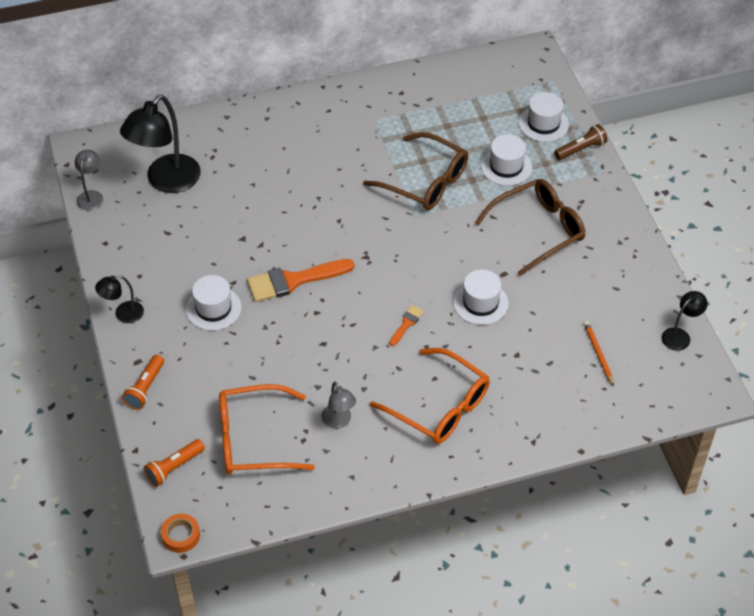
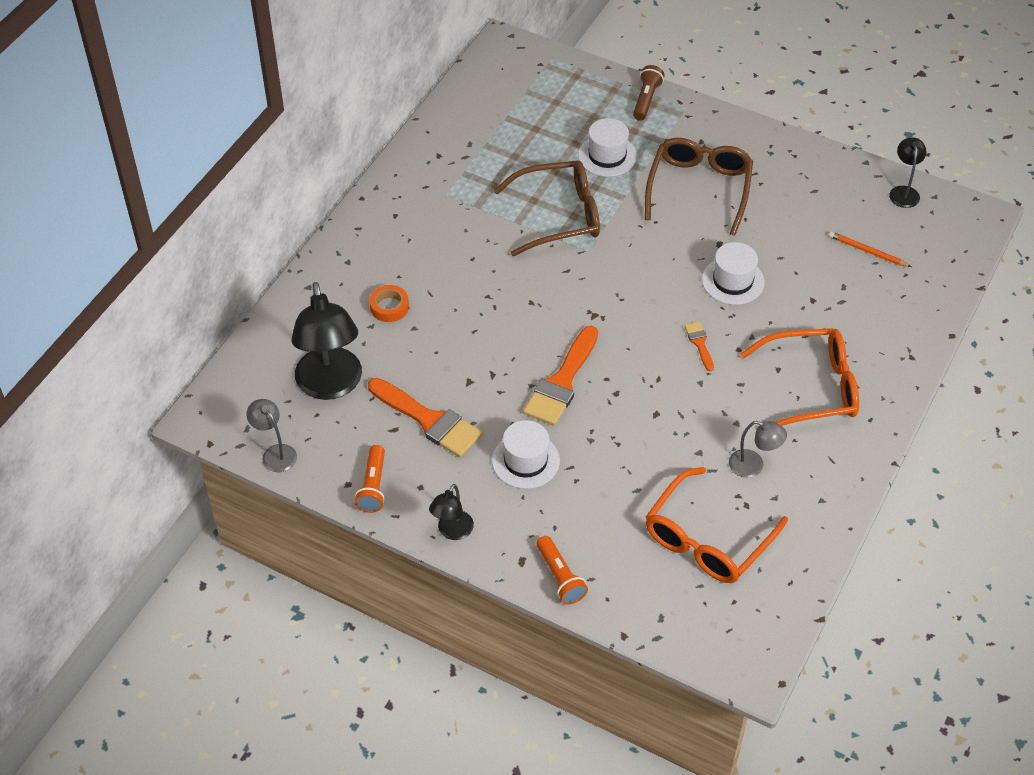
camera: 45 degrees left, 0 degrees up
orange flashlight [144,439,205,487] -> orange flashlight moved to [355,445,385,513]
orange tape [161,514,200,553] -> orange tape moved to [369,285,409,322]
white hat [519,92,569,142] -> none
none -> orange brush [368,378,482,458]

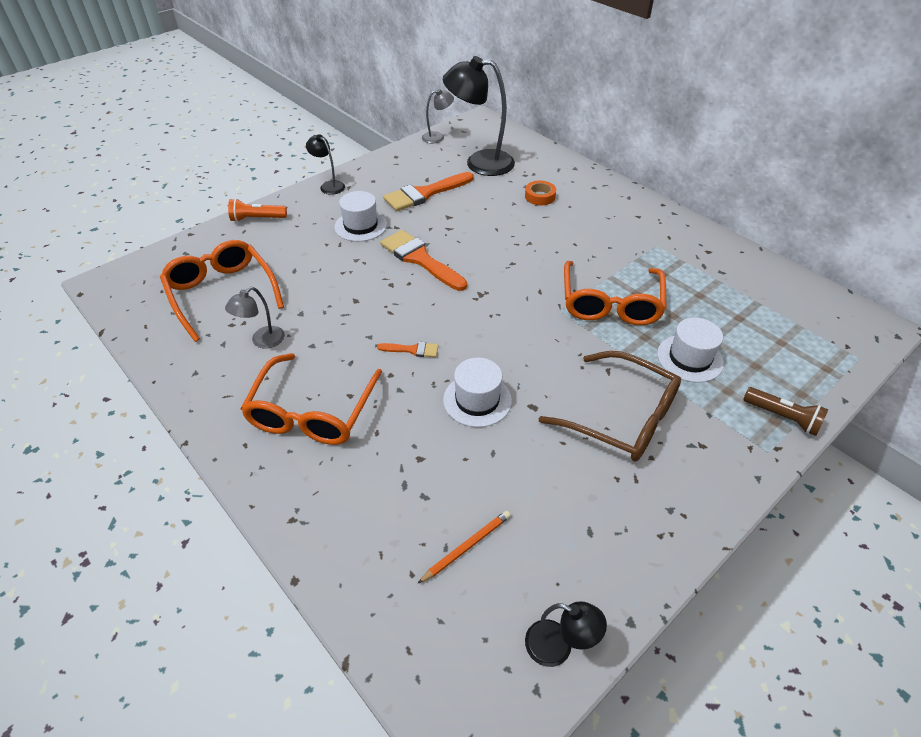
camera: 110 degrees right, 5 degrees down
orange flashlight [355,445,385,513] -> none
brown glasses [494,160,600,256] -> orange glasses [564,261,666,325]

